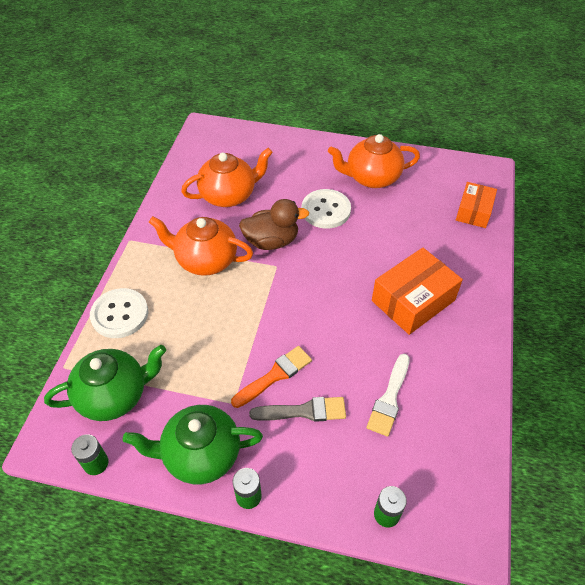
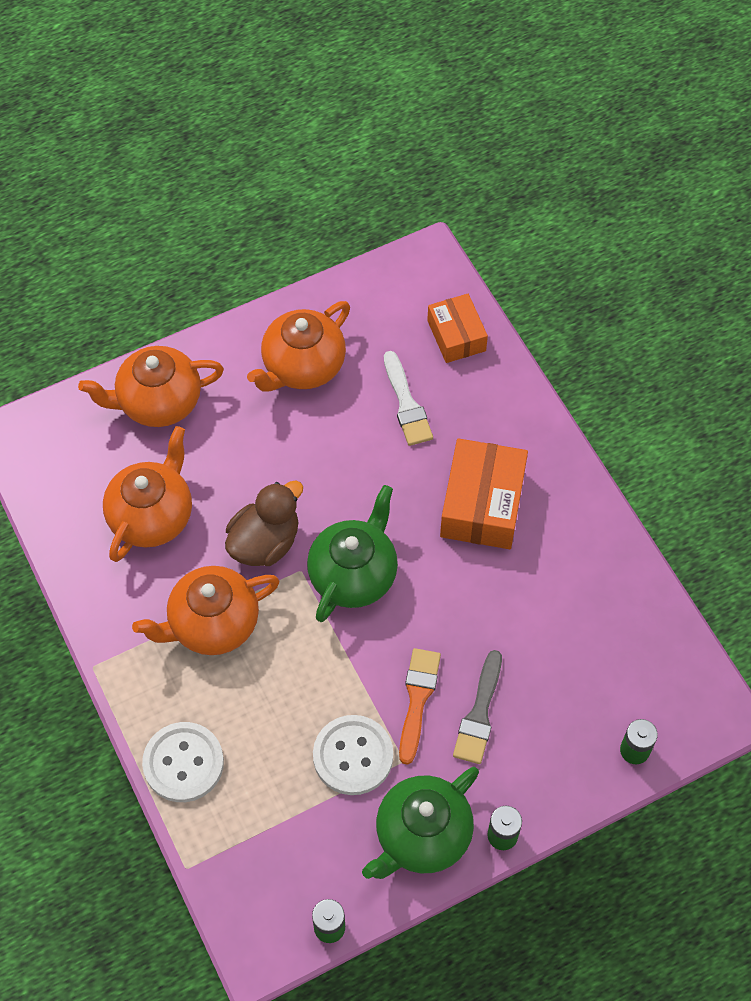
camera: 40 degrees left, 10 degrees up
green teapot [44,345,166,421] -> green teapot moved to [307,485,398,622]
grey brush [249,397,346,422] -> grey brush turned 150 degrees clockwise [453,650,502,764]
white button [302,189,351,229] -> white button moved to [313,715,393,795]
white brush [367,354,410,437] -> white brush moved to [384,351,433,446]
none -> orange teapot [78,346,224,427]

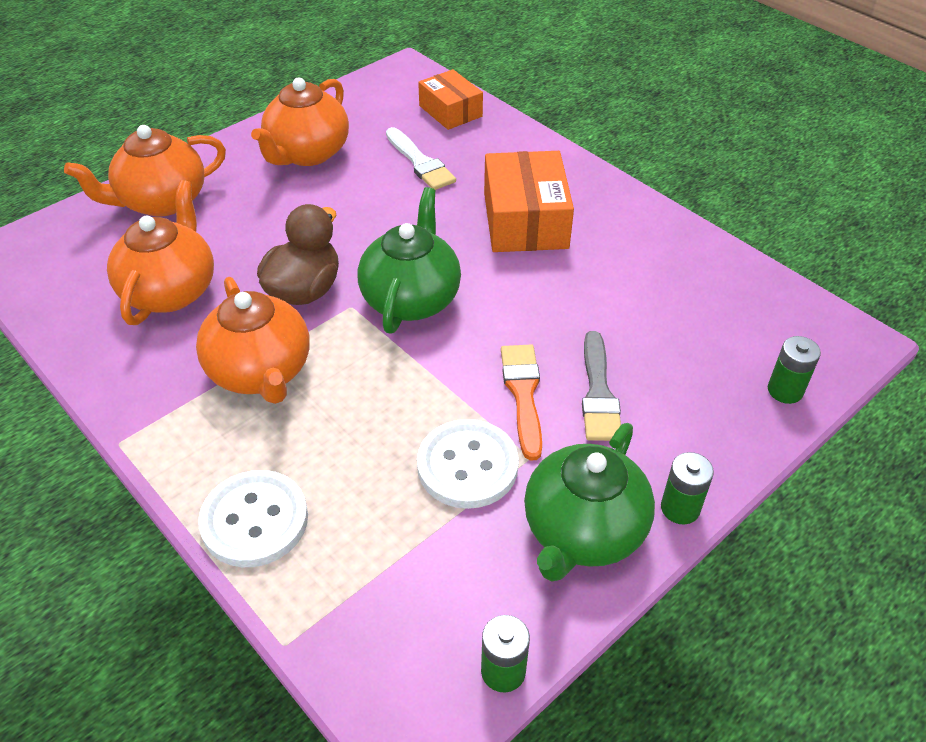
camera: 15 degrees left, 15 degrees down
orange teapot [132,566,279,655] -> orange teapot turned 75 degrees counterclockwise [196,277,310,404]

